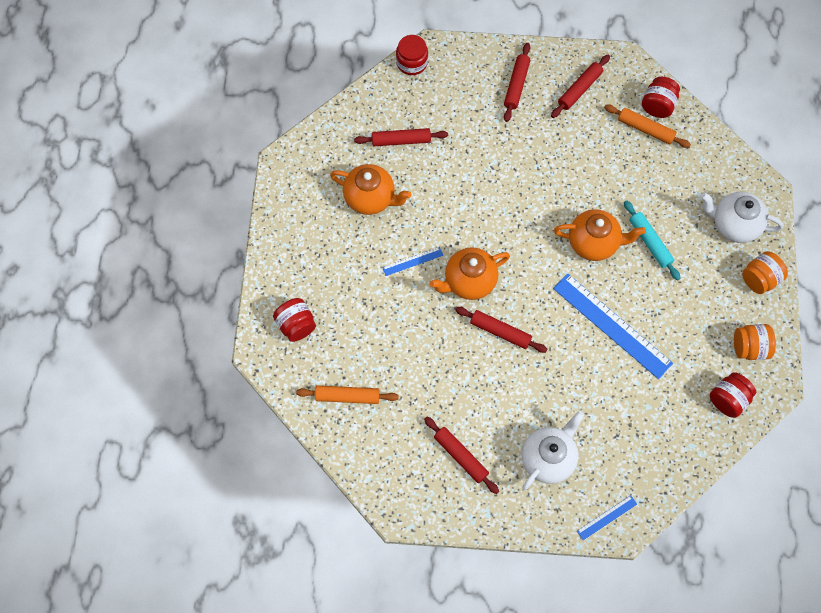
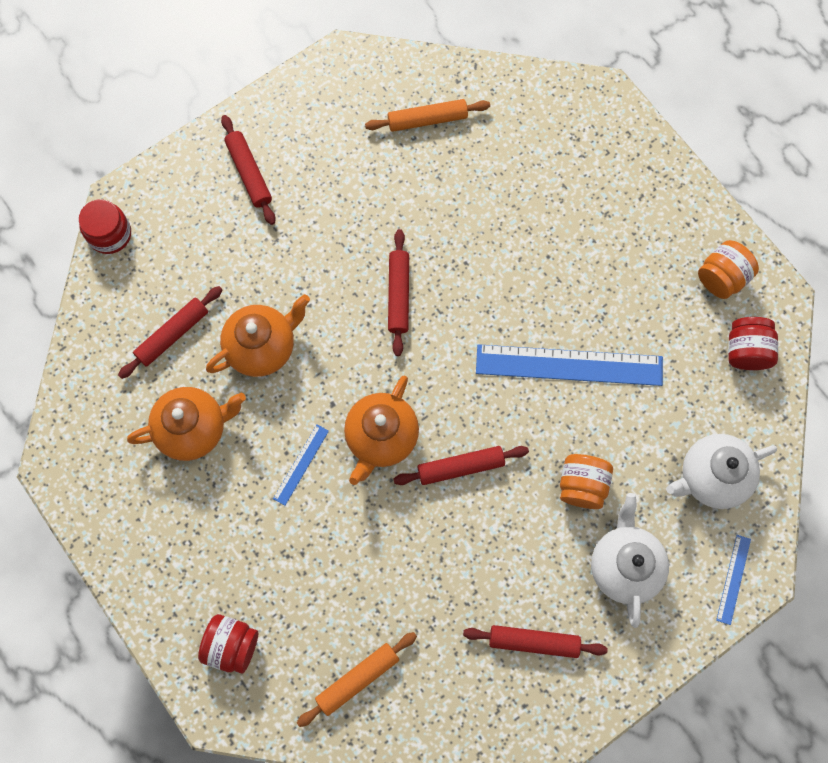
camera: 40 degrees left, 5 degrees up
red rolling pin [551,55,610,118] -> red rolling pin moved to [388,229,409,356]
orange teapot [554,209,646,261] -> orange teapot moved to [206,294,310,377]
turquoise rolling pin [624,200,681,280] -> none
red jar [642,77,680,118] -> none
white teapot [700,192,784,243] -> white teapot moved to [666,434,777,509]
orange jar [742,251,788,294] -> orange jar moved to [560,454,613,509]

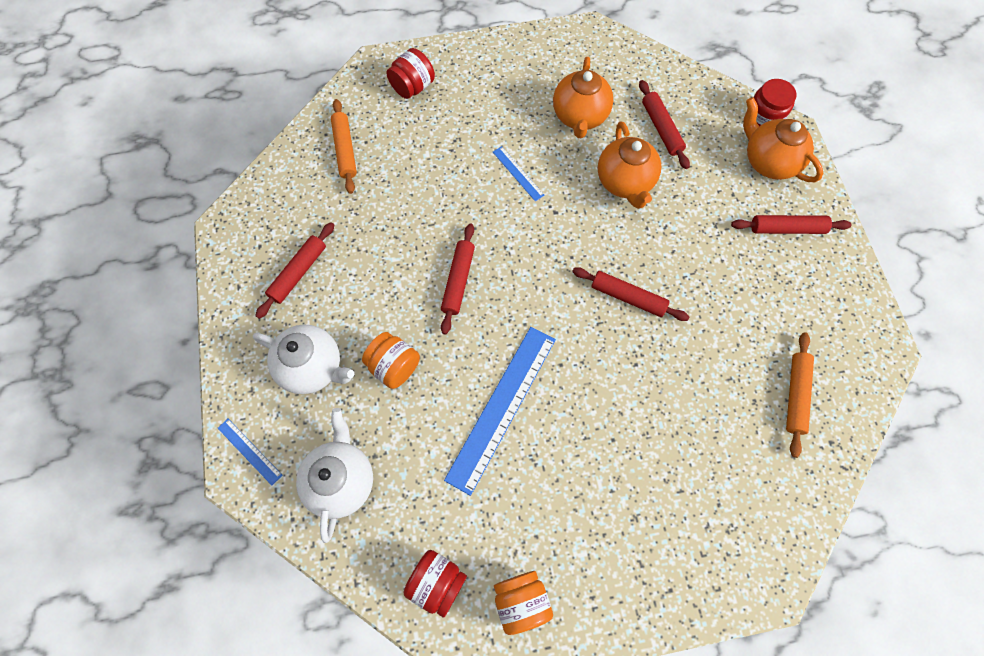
camera: 115 degrees right, 5 degrees down
orange teapot [344,376,419,485] -> orange teapot moved to [743,97,823,182]

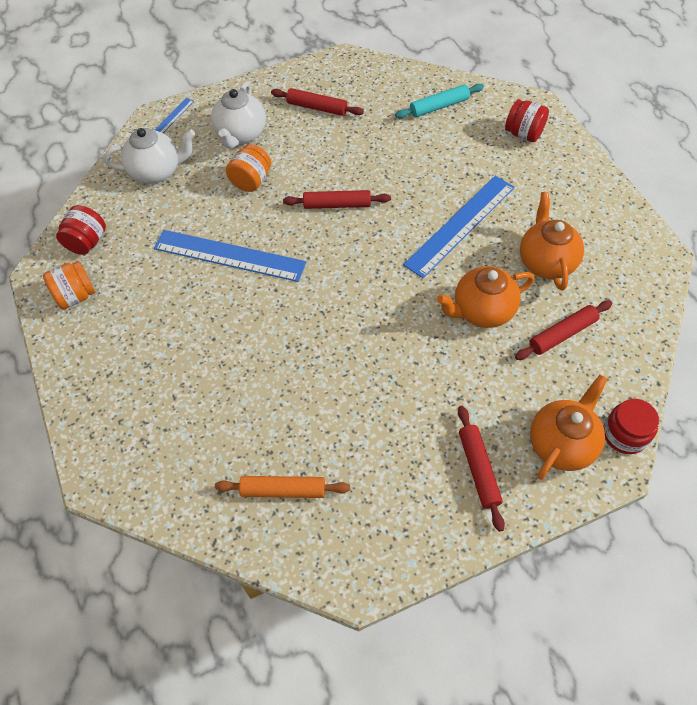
camera: 80 degrees right, 10 degrees down
orange rolling pin [331,99,357,194] -> turquoise rolling pin [395,84,484,119]
blue ruler [493,146,545,201] -> blue ruler [403,176,515,278], size x2.19
orange teapot [553,57,613,138] -> orange teapot turned 90 degrees clockwise [520,192,584,291]
red rolling pin [572,267,689,321] -> none

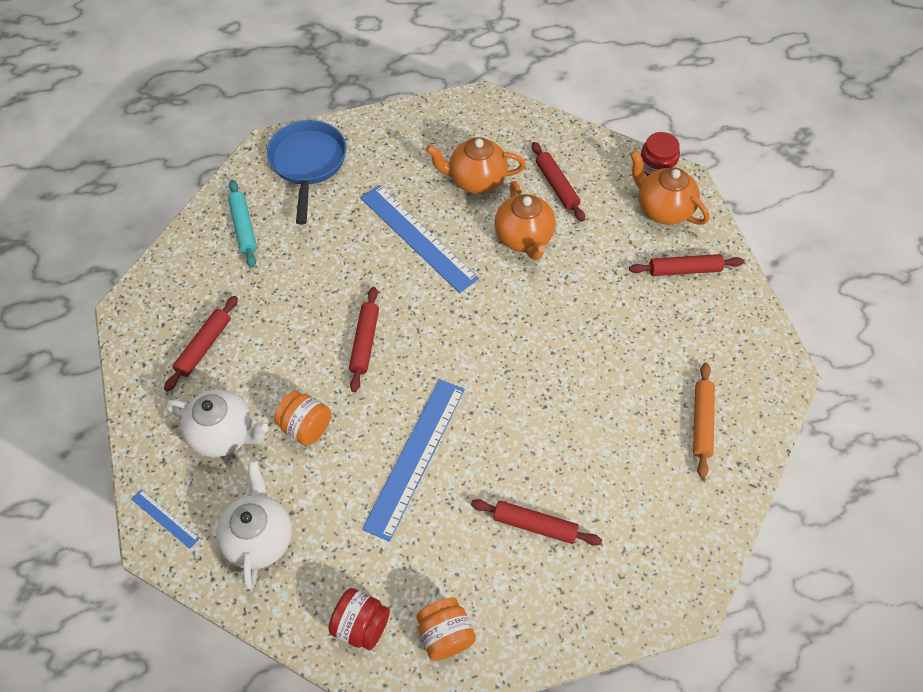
camera: 85 degrees left, 0 degrees up
red jar [505,99,549,142] -> blue pan [267,120,347,224]
none -> red rolling pin [471,499,602,546]

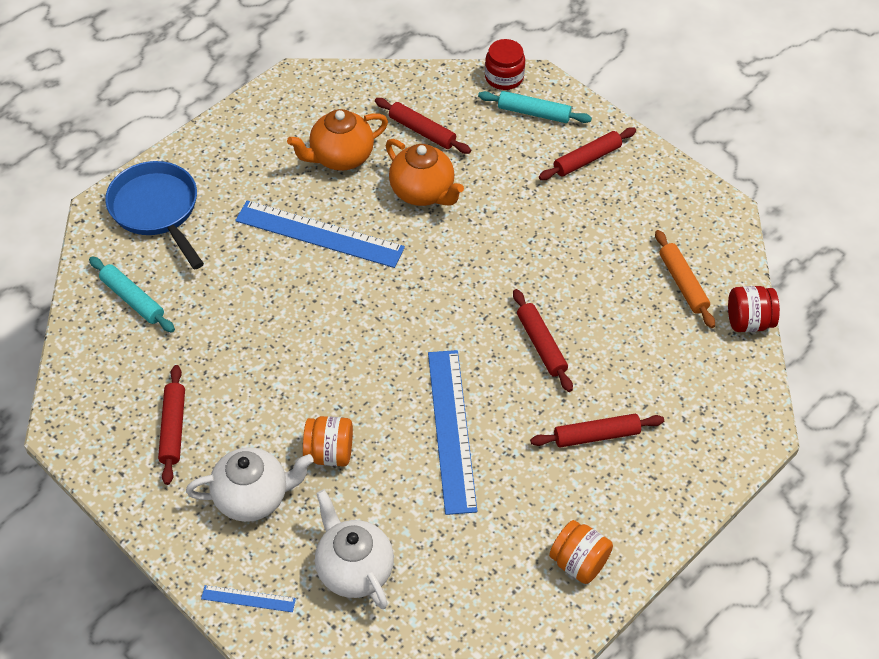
camera: 30 degrees left, 5 degrees down
red jar [328,588,390,650] -> red jar moved to [728,286,780,332]
red rolling pin [349,287,379,392] -> red rolling pin moved to [513,289,573,392]
orange teapot [630,150,709,225] -> turquoise rolling pin [478,91,592,123]

